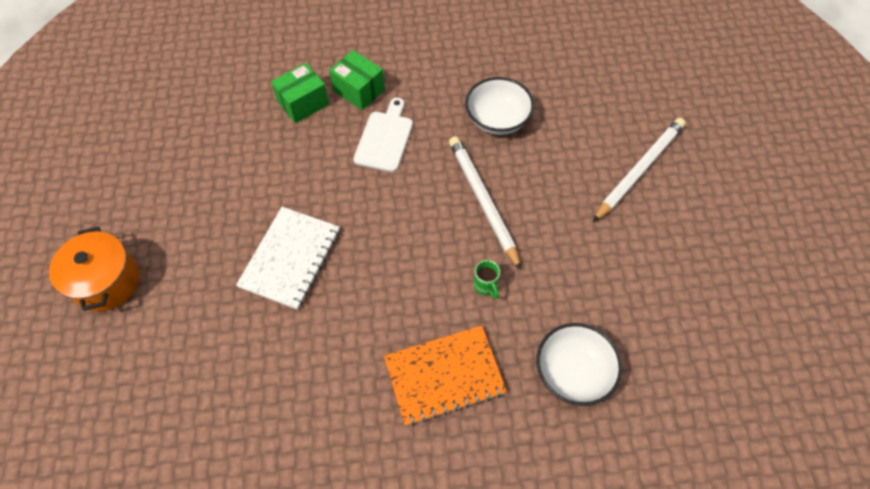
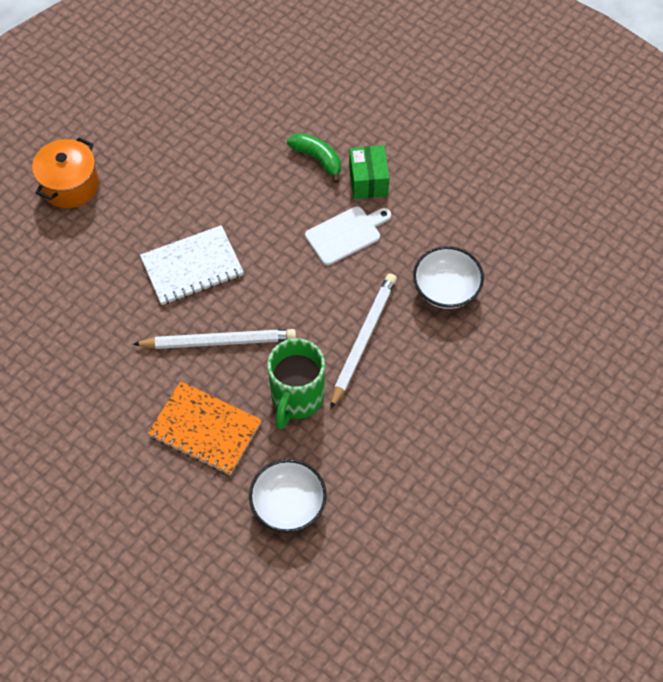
camera: 45 degrees right, 0 degrees up
green box [271,63,329,123] -> green banana [287,133,341,183]
green mug [474,260,500,299] -> green mug [267,338,325,429], size x2.37
white pencil [593,118,686,222] -> white pencil moved to [133,329,296,349]

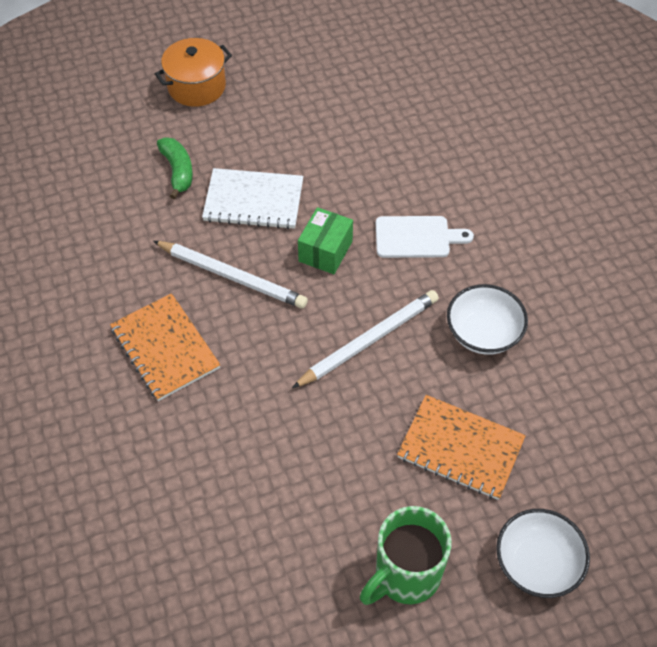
camera: 30 degrees right, 5 degrees down
white bowl [249,459,327,533] -> white bowl moved to [496,509,590,598]
green mug [267,338,325,429] -> green mug moved to [360,506,452,605]
green banana [287,133,341,183] -> green banana moved to [157,137,193,199]
green box [349,145,389,199] -> green box moved to [298,207,353,274]
none -> orange notebook [397,395,526,500]

